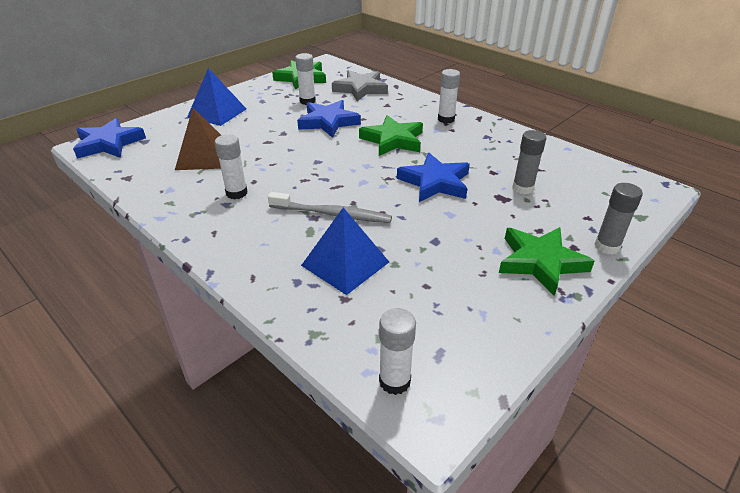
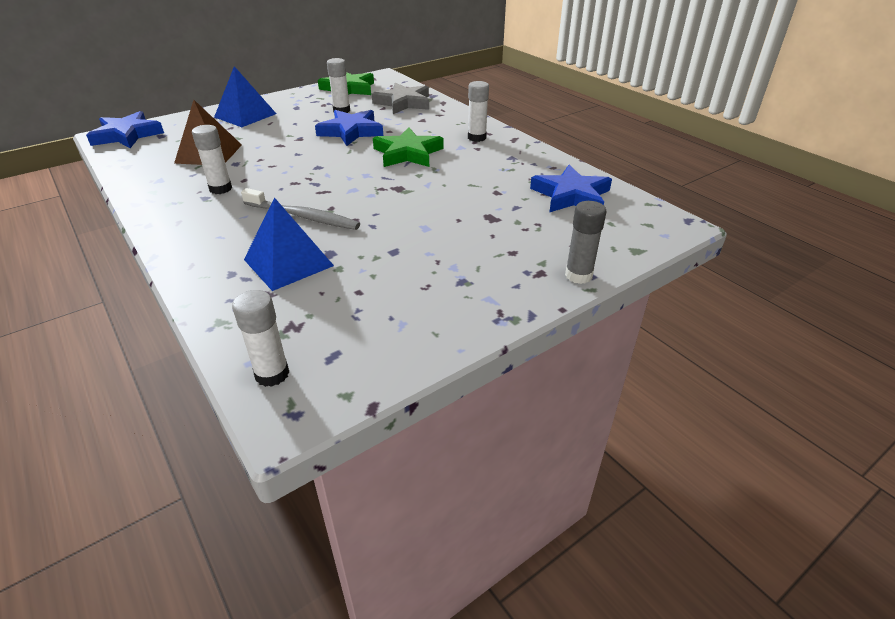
camera: 10 degrees right, 0 degrees up
blue star [397,153,470,202] -> blue star moved to [530,165,612,213]
green star [499,227,594,296] -> none
grey glue stick [512,130,546,194] -> none

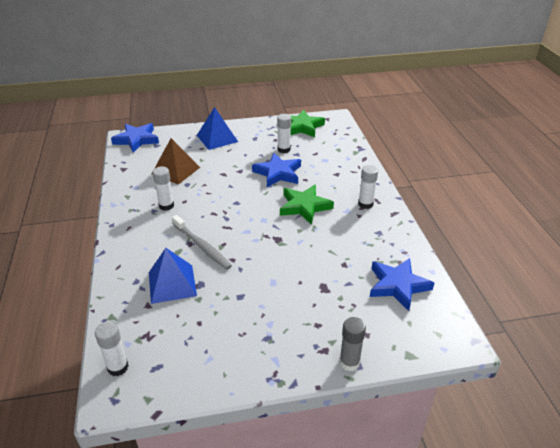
camera: 25 degrees right, 0 degrees up
grey star [372,83,429,114] -> none

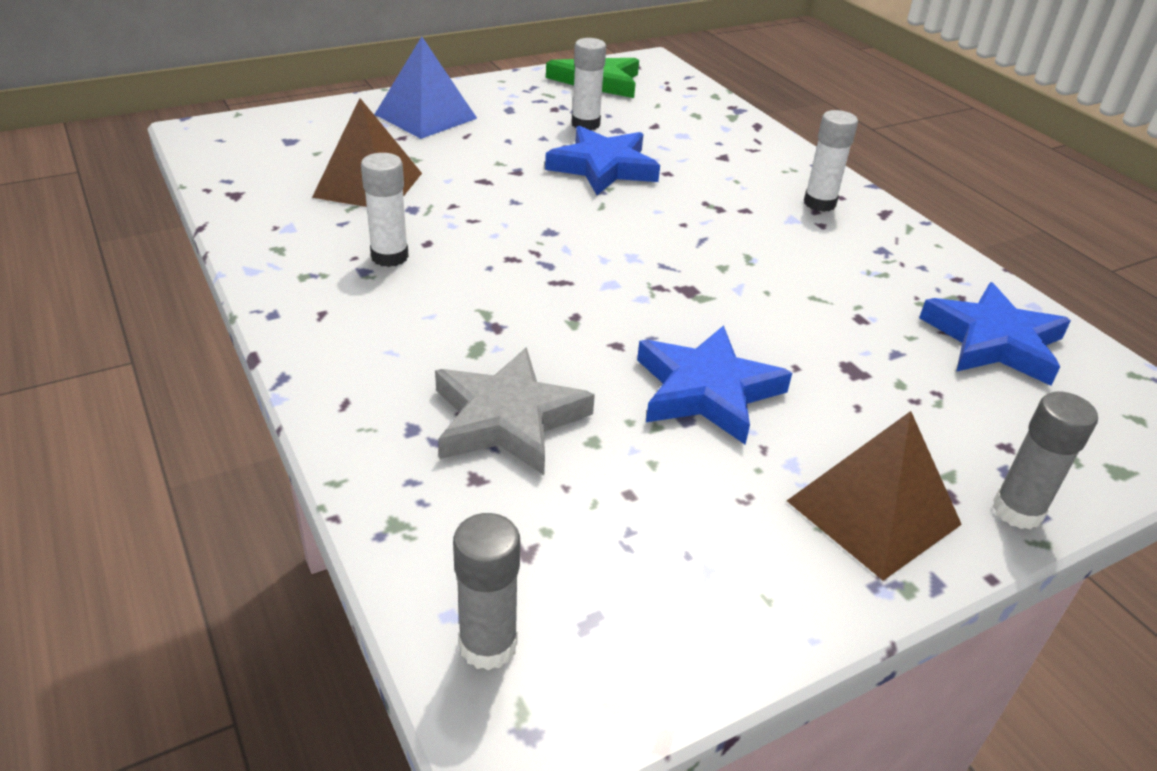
camera: 20 degrees left, 0 degrees up
white glue stick [95,322,129,376] -> grey glue stick [453,513,520,671]
blue star [111,123,159,153] -> blue star moved to [637,325,792,445]
blue pyramid [149,248,197,304] -> grey star [435,347,595,475]
grey toothbrush [172,215,232,270] -> none
green star [280,185,334,225] -> none
none -> brown pyramid [787,411,962,581]

